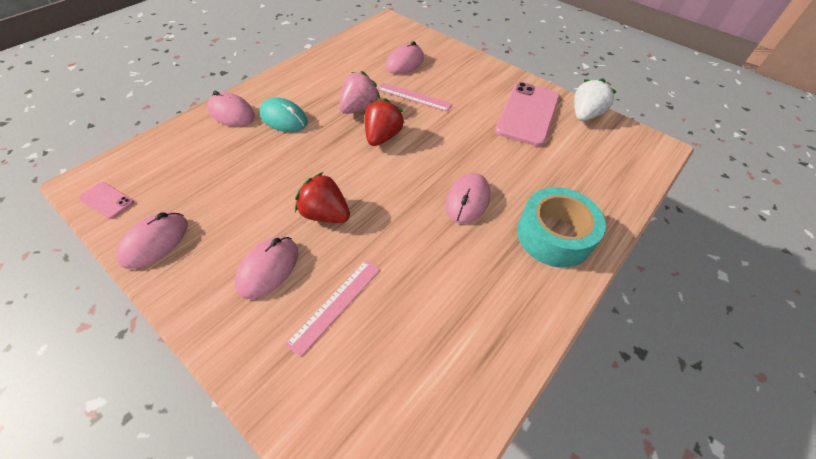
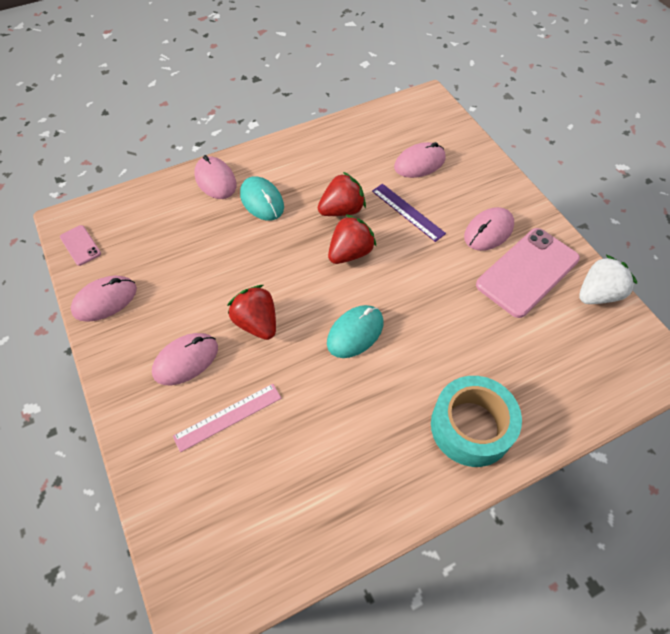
camera: 25 degrees right, 5 degrees up
pink strawberry [339,71,380,114] -> red strawberry [318,172,366,216]
pink ruler [377,82,452,112] -> purple ruler [372,184,446,242]
pink mouse [445,173,490,224] -> pink mouse moved to [464,207,514,251]
none -> turquoise mouse [327,305,384,358]

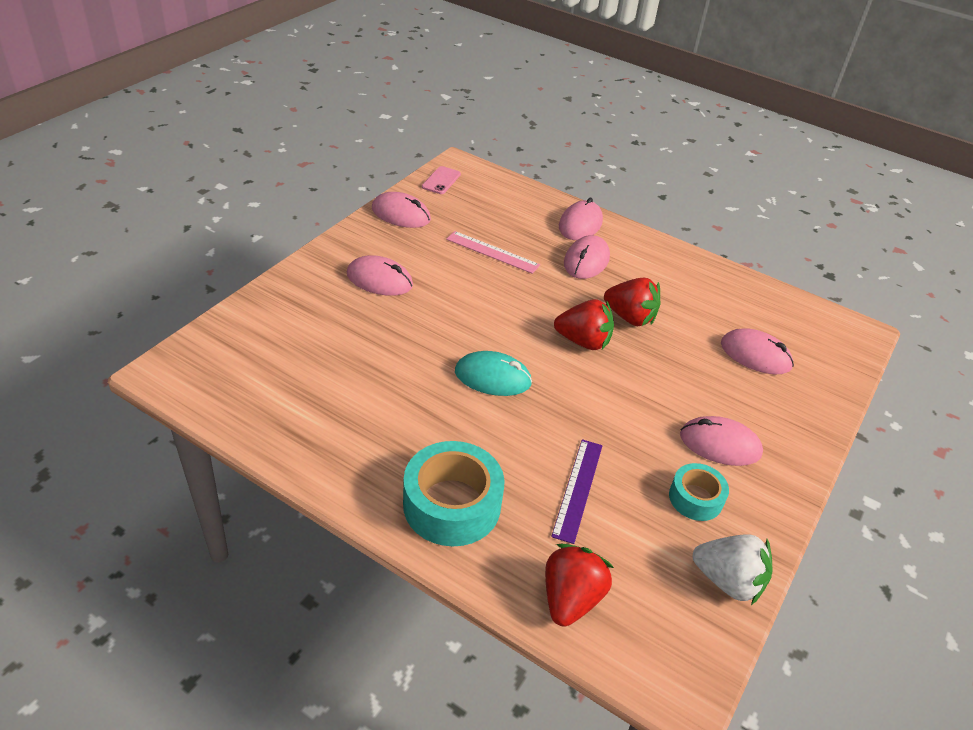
camera: 55 degrees right, 15 degrees down
pink ruler [173,384,282,452] -> pink ruler moved to [446,231,540,274]
red strawberry [227,285,276,340] -> red strawberry moved to [545,544,614,627]
turquoise mouse [240,176,284,221] -> pink mouse [564,235,610,279]
purple ruler [372,184,446,242] -> purple ruler moved to [551,439,603,544]
pink phone [476,228,580,318] -> turquoise tape [669,463,729,521]

